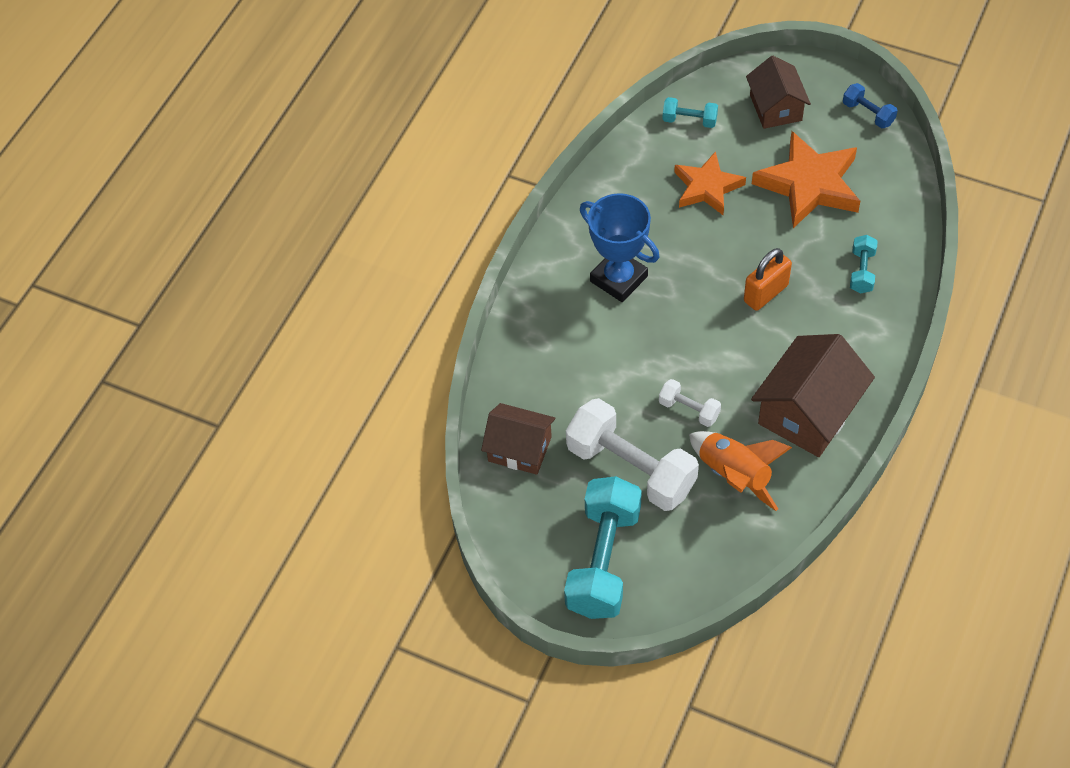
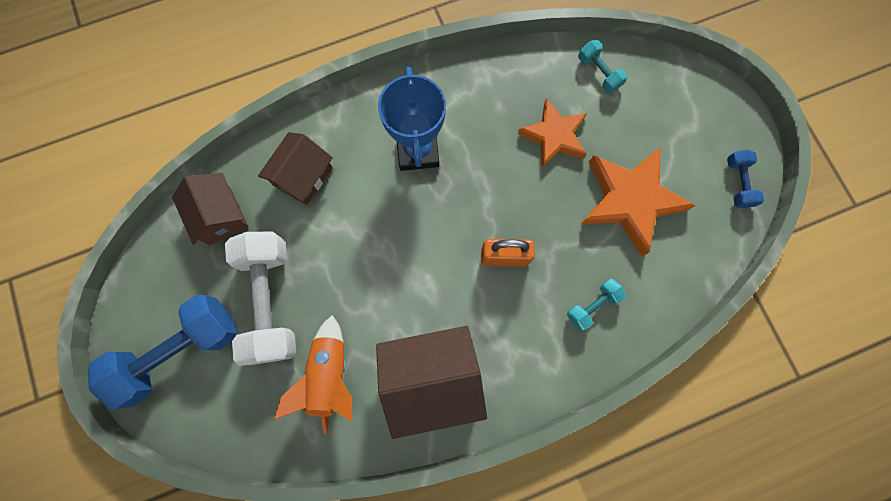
camera: 40 degrees right, 20 degrees up
turquoise dumbbell [564,476,641,619] -> blue dumbbell [88,295,237,410]
white dumbbell [659,379,721,427] -> none
brown house [746,56,811,129] -> brown house moved to [258,132,333,205]

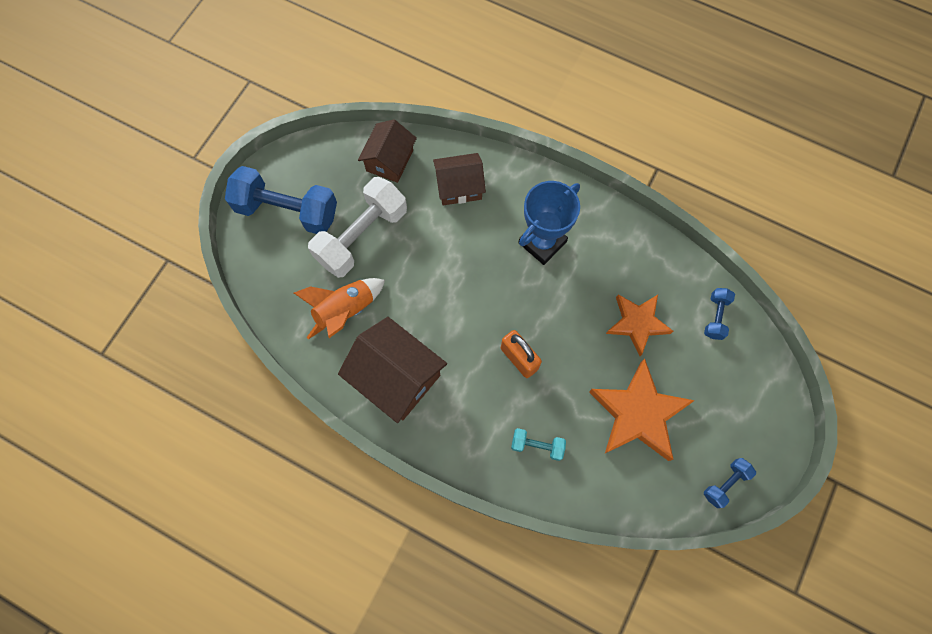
camera: 50 degrees right, 5 degrees down
turquoise dumbbell [578,40,628,93] -> blue dumbbell [704,288,735,340]

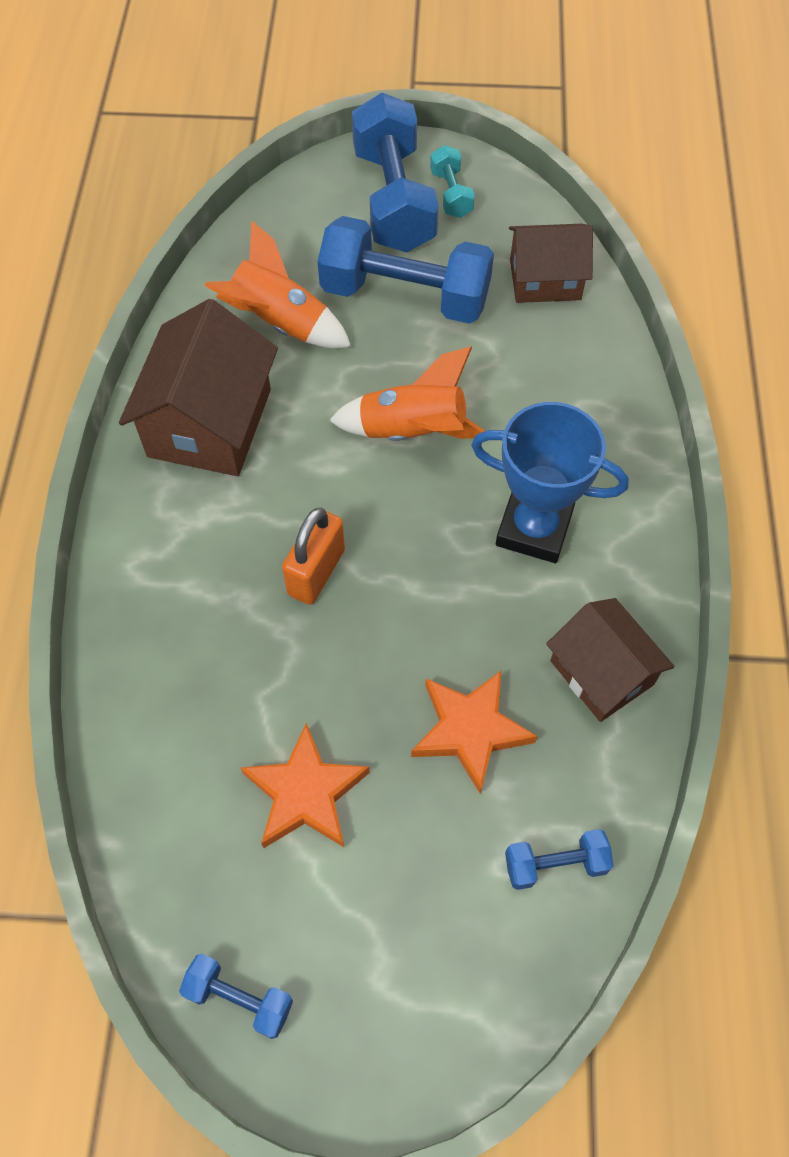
camera: 65 degrees right, 10 degrees down
white dumbbell [308,177,407,278] -> blue dumbbell [317,216,494,324]
brown house [433,153,486,205] -> brown house moved to [546,598,675,722]
turquoise dumbbell [511,428,566,461] -> turquoise dumbbell moved to [430,145,475,218]
orange star [589,359,695,461] -> orange star [240,723,370,848], size x0.66
none -> orange rocket [329,346,485,441]

